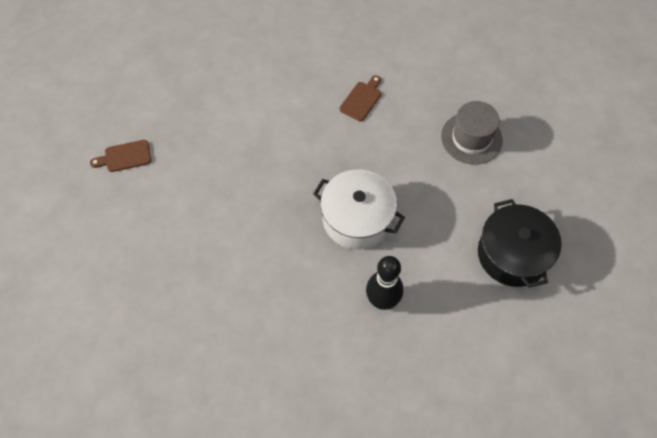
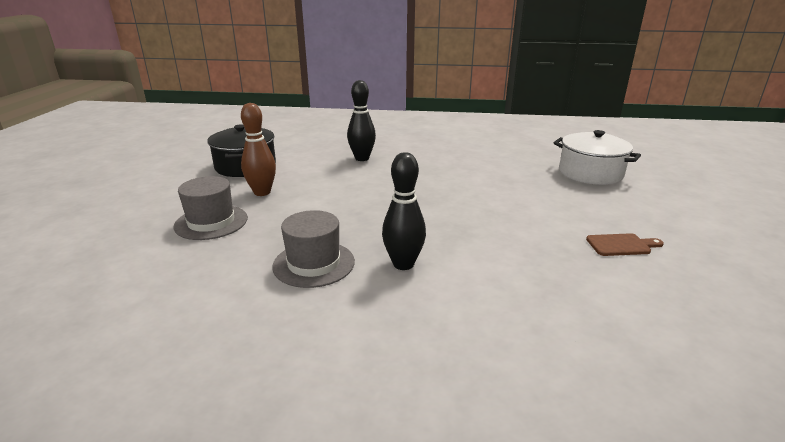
camera: 170 degrees left, 35 degrees down
white pot [313,169,405,250] -> white pot moved to [553,130,641,185]
brown cutting board [340,75,381,121] -> grey hat [272,210,355,288]
none -> brown bowling pin [241,103,276,196]
none -> black bowling pin [382,152,426,270]

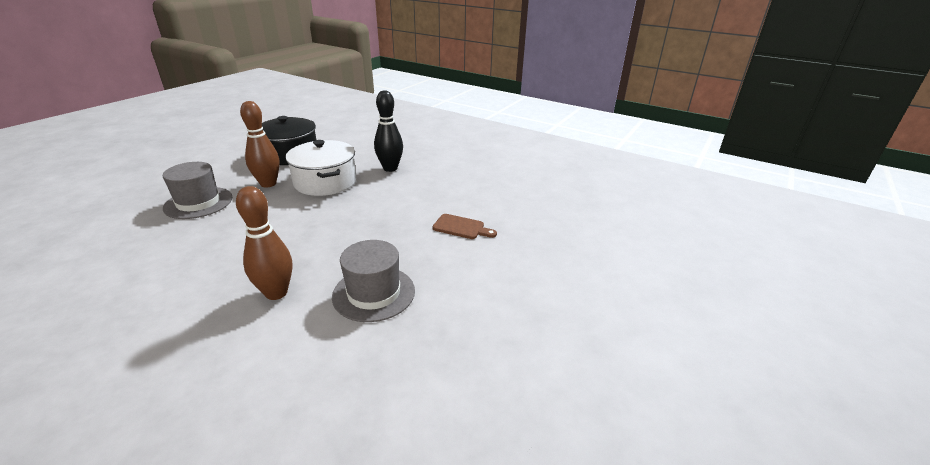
camera: 25 degrees right, 5 degrees up
grey hat [272,210,355,288] -> grey hat moved to [332,240,415,322]
black bowling pin [382,152,426,270] -> brown bowling pin [236,186,292,300]
white pot [553,130,641,185] -> white pot moved to [286,140,357,196]
brown cutting board [586,233,664,256] -> brown cutting board moved to [432,214,497,239]

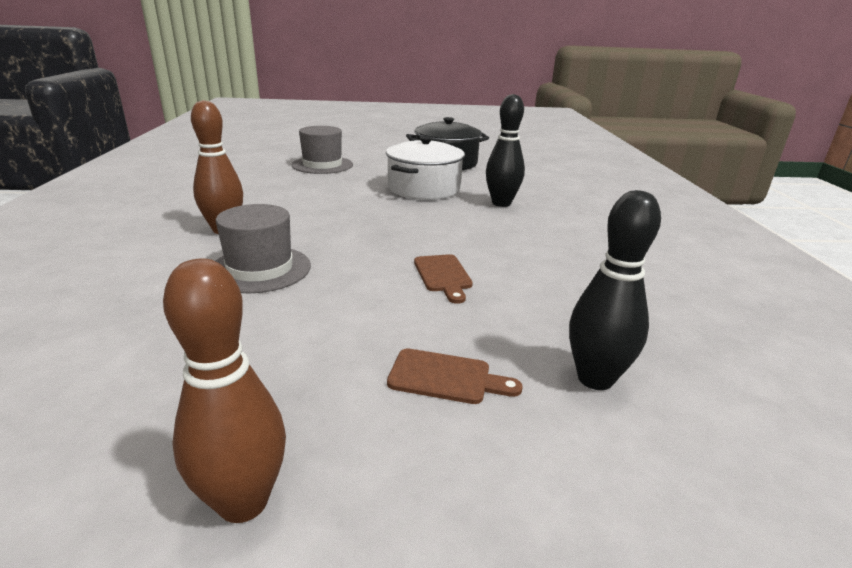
camera: 55 degrees right, 5 degrees down
brown bowling pin [240,101,280,188] -> brown bowling pin moved to [163,258,286,523]
none -> brown cutting board [387,348,523,404]
none -> black bowling pin [569,190,661,390]

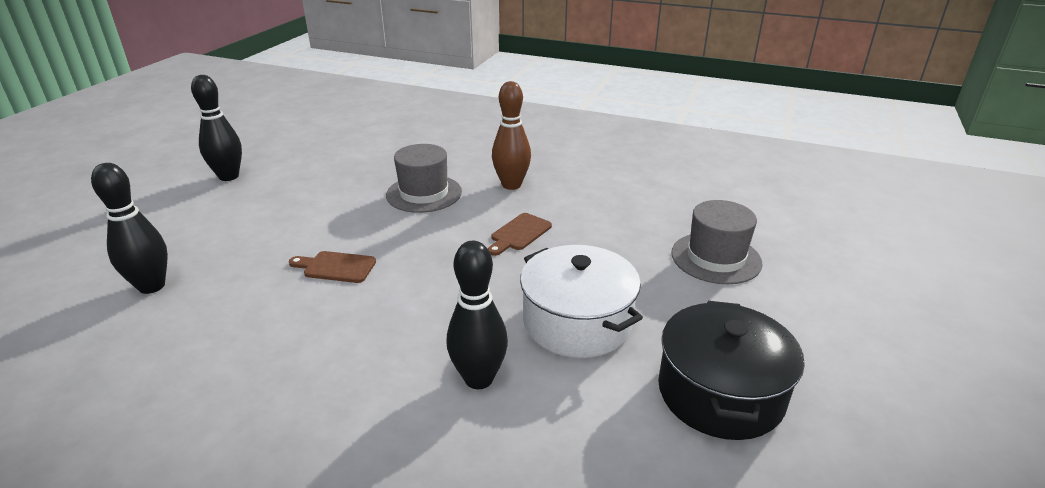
camera: 115 degrees right, 5 degrees up
brown bowling pin [163,258,286,523] -> black bowling pin [191,75,242,181]
brown cutting board [387,348,523,404] -> brown cutting board moved to [488,213,552,256]

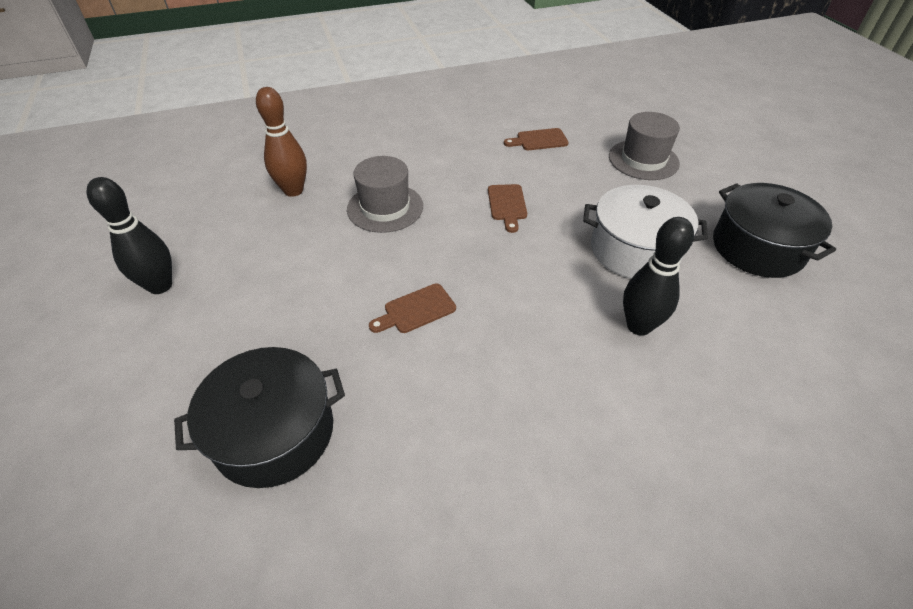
camera: 40 degrees left, 15 degrees up
black bowling pin [91,163,168,294] -> black pot [174,347,345,488]
brown bowling pin [492,81,531,190] -> brown bowling pin moved to [256,87,307,197]
none -> brown cutting board [504,128,569,150]

